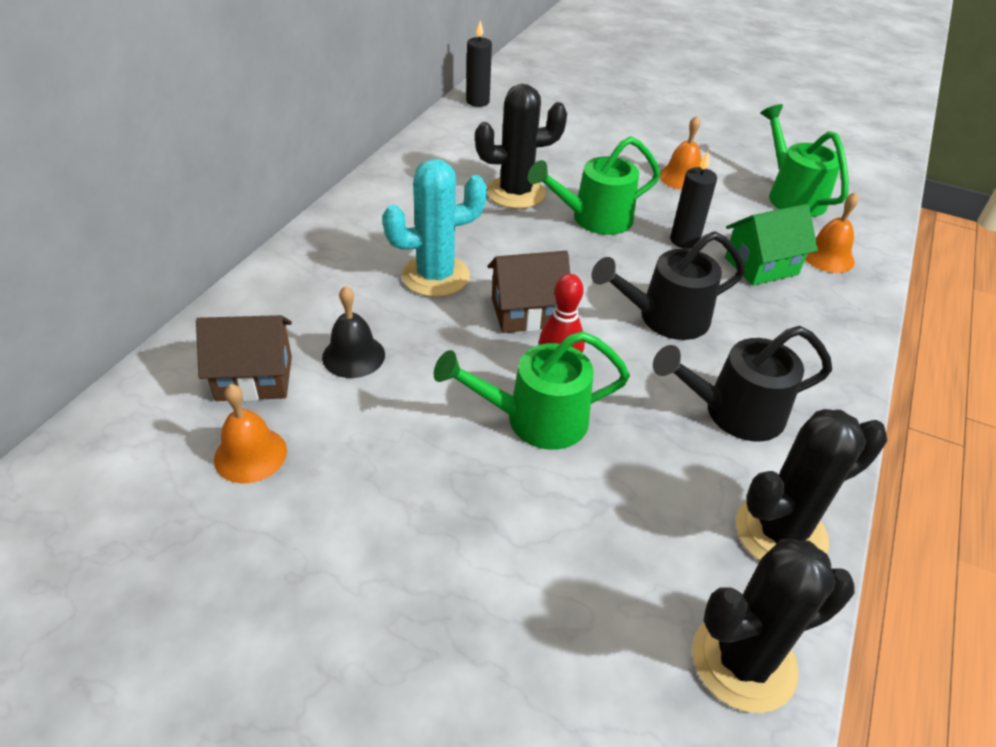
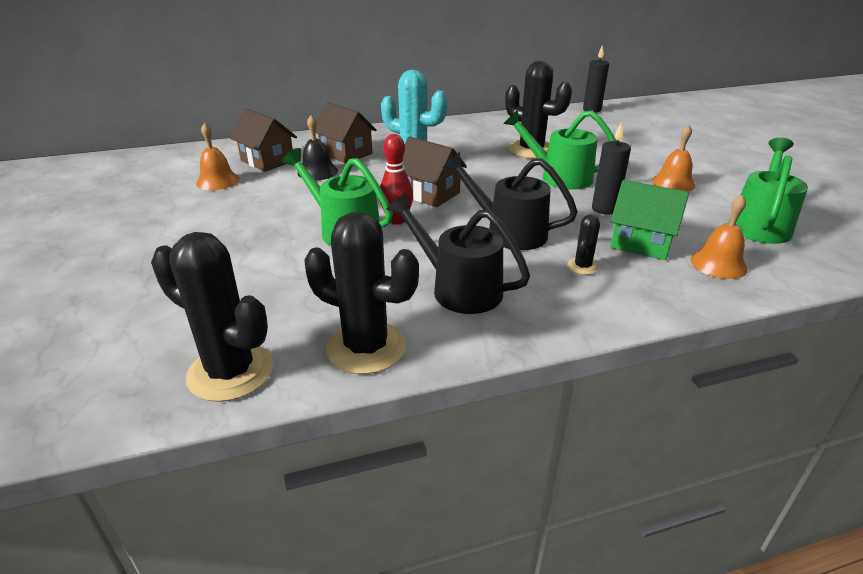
camera: 50 degrees right, 10 degrees down
none -> brown house [316,102,377,163]
none -> black cactus [567,214,600,275]

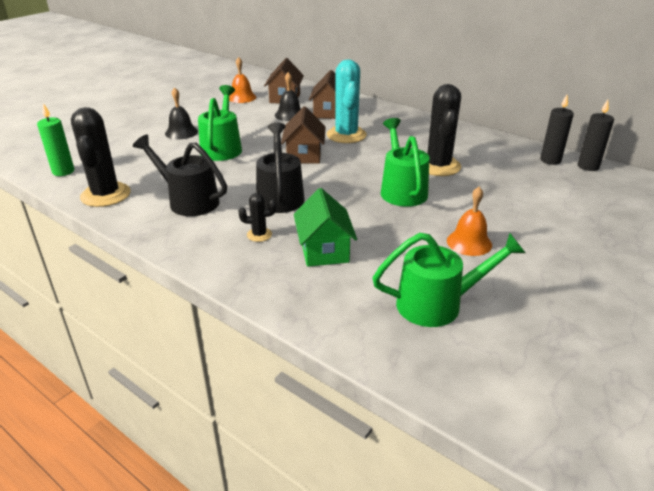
camera: 55 degrees right, 0 degrees up
black cactus [151,232,273,402] -> green candle [37,103,74,176]
red bowling pin [380,134,413,225] -> none
black watering can [386,193,530,314] -> black watering can turned 60 degrees counterclockwise [133,135,227,216]
black candle [592,123,631,214] -> black candle moved to [540,95,574,165]
orange bell [690,195,748,279] -> none
none -> black bell [165,87,198,139]

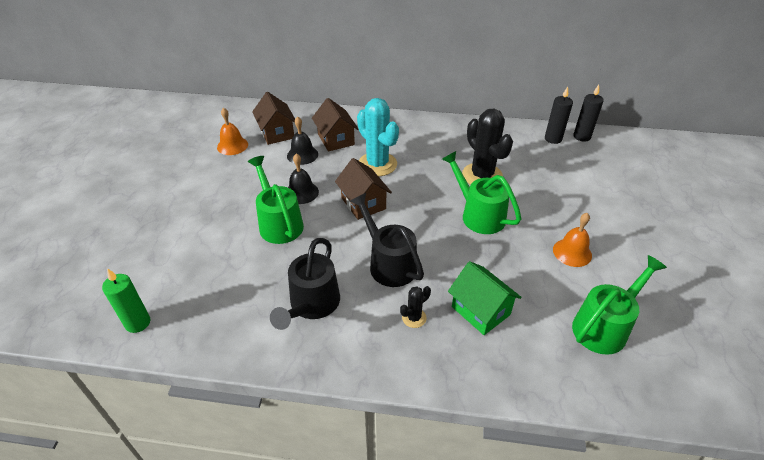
camera: 30 degrees left, 10 degrees up
black cactus [71,107,131,207] -> none
black watering can [133,135,227,216] -> black watering can turned 75 degrees counterclockwise [270,238,340,330]
black bell [165,87,198,139] -> black bell moved to [288,153,319,204]

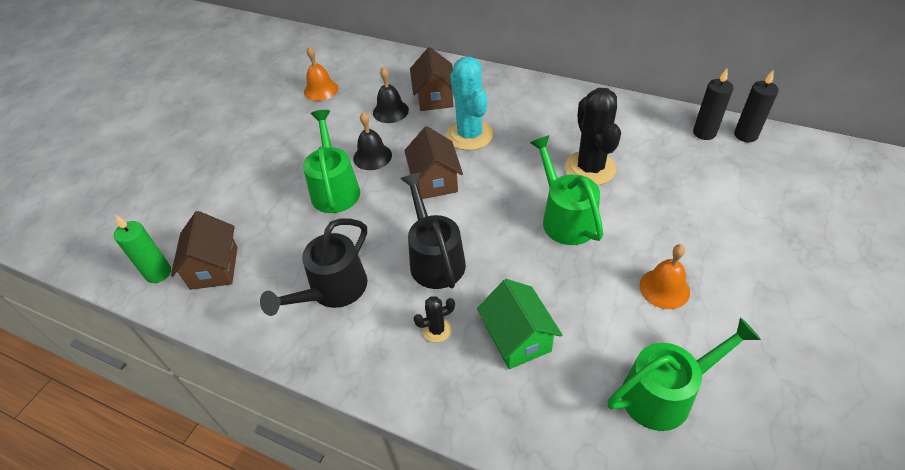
camera: 20 degrees right, 5 degrees up
brown house [252,92,295,145] -> brown house moved to [171,211,238,290]

